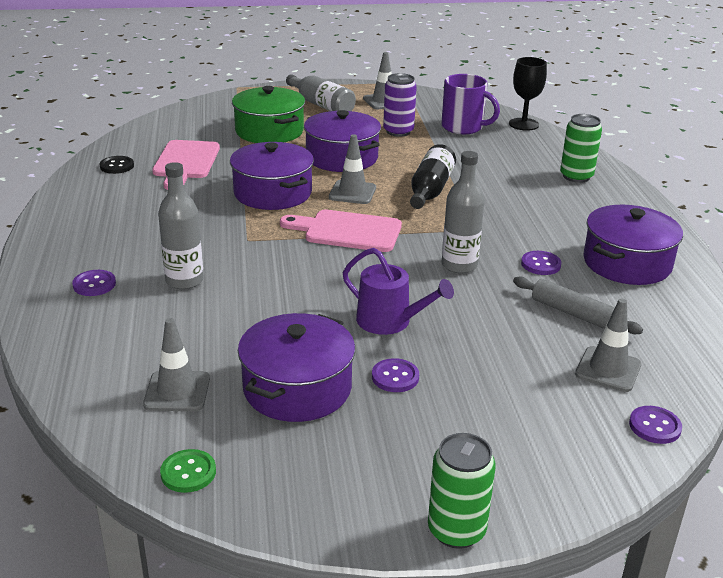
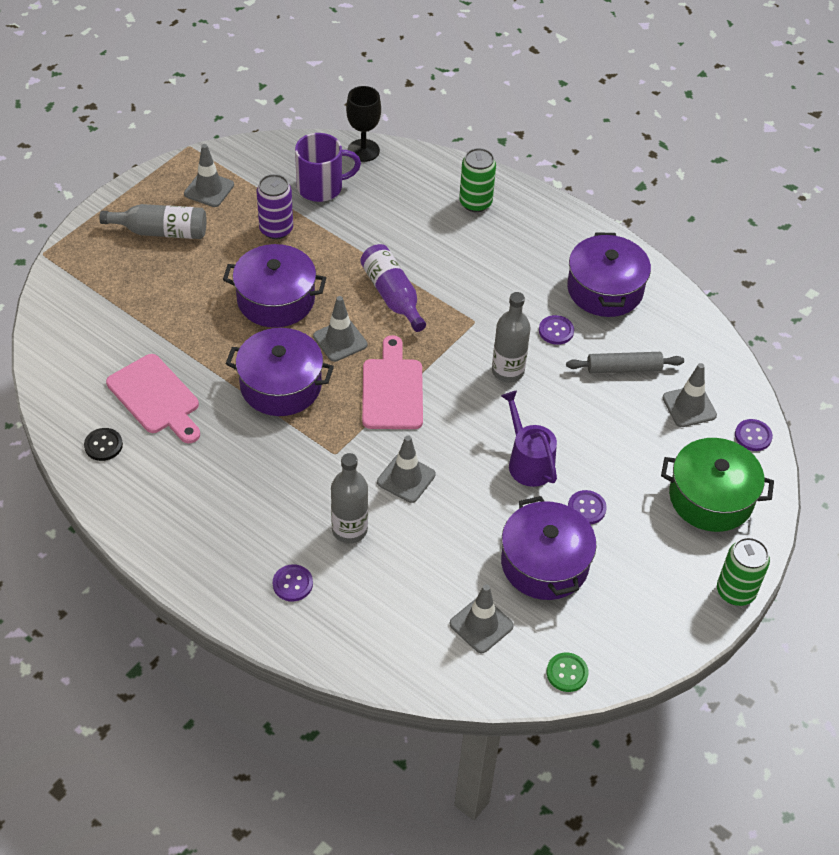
camera: 45 degrees left, 20 degrees up
green pot [232,86,305,143] -> green pot moved to [661,438,774,532]
pink cutting board [280,210,402,252] -> pink cutting board turned 120 degrees clockwise [362,335,423,429]
purple watering can [343,248,454,335] -> purple watering can turned 105 degrees counterclockwise [501,391,557,487]
black bottle [410,144,456,209] -> purple bottle [360,244,426,332]
none -> grey traffic cone [377,435,436,503]

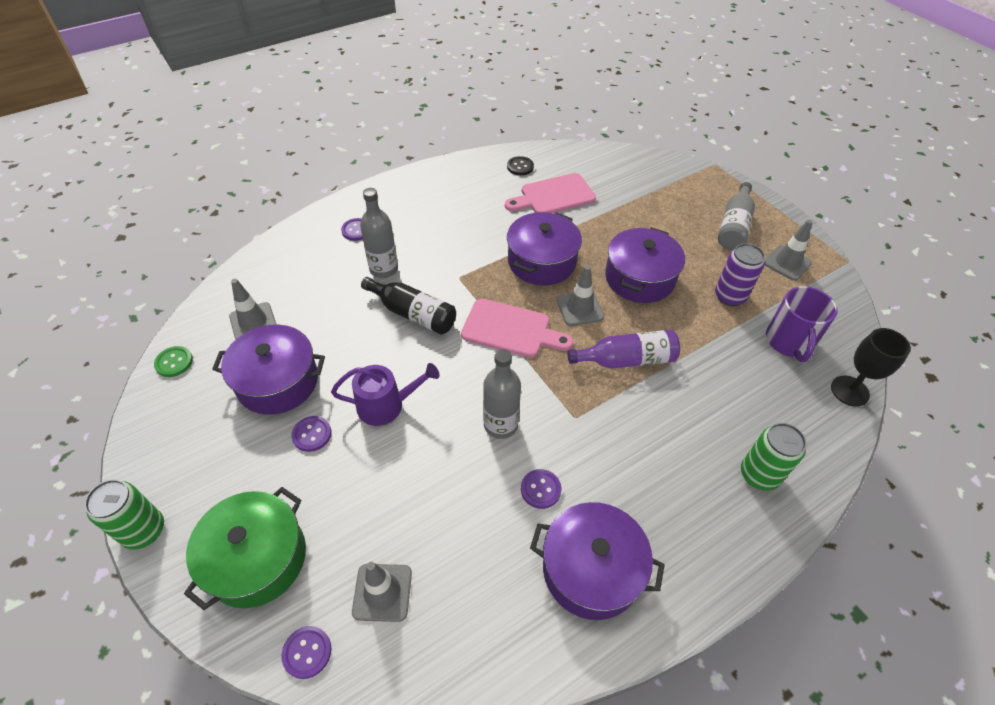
camera: 110 degrees right, 0 degrees up
grey traffic cone [377,435,436,503] -> black bottle [361,277,456,335]
grey rolling pin [566,352,684,373] -> none

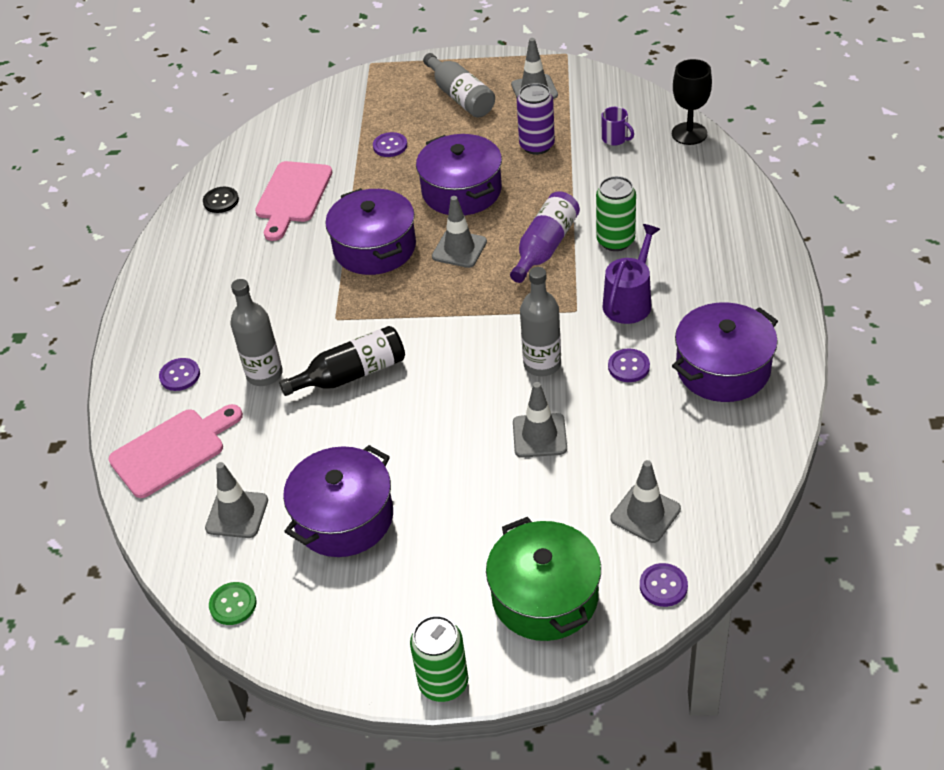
camera: 50 degrees left, 5 degrees down
purple button [292,416,332,452] -> purple button moved to [373,132,407,157]
purple watering can [331,363,439,426] -> purple watering can moved to [602,224,660,324]
pink cutting board [461,299,573,358] -> pink cutting board moved to [108,404,243,498]
green can [741,423,806,491] -> green can moved to [596,176,636,251]
purple mug [766,286,838,362] -> purple mug [602,107,634,146], size x0.53
none -> grey traffic cone [513,382,567,458]

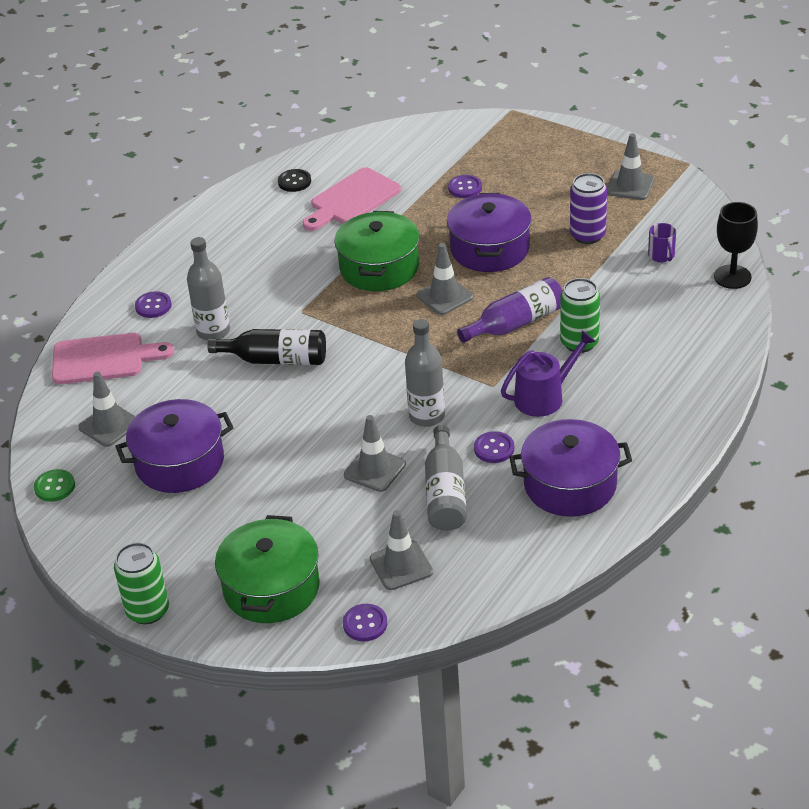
camera: 30 degrees right, 5 degrees down
purple pot [325,188,416,275] -> green pot [334,211,419,291]
grey bottle [423,53,495,117] -> grey bottle moved to [425,425,467,531]

